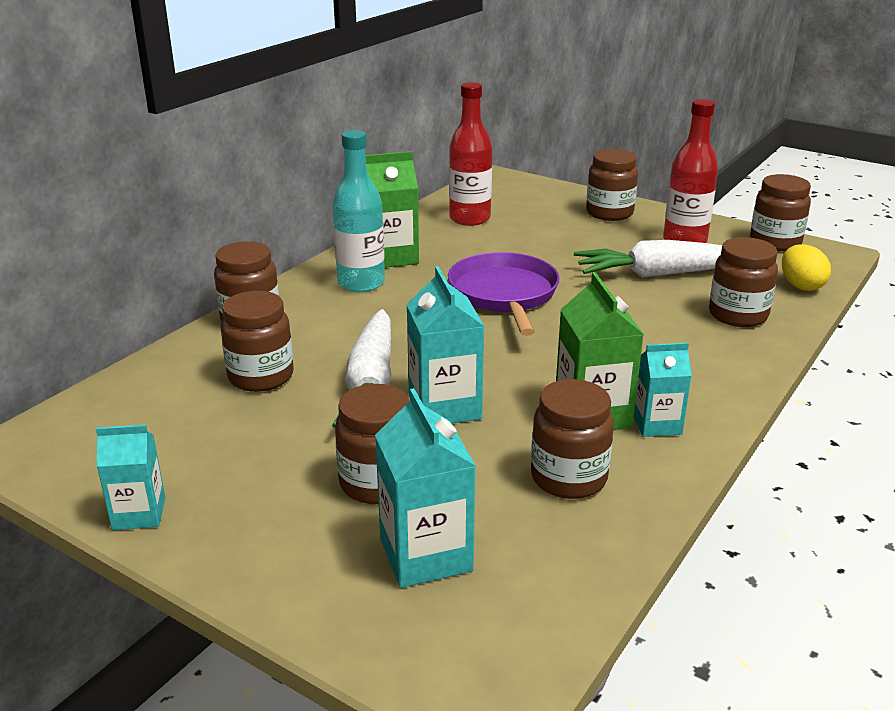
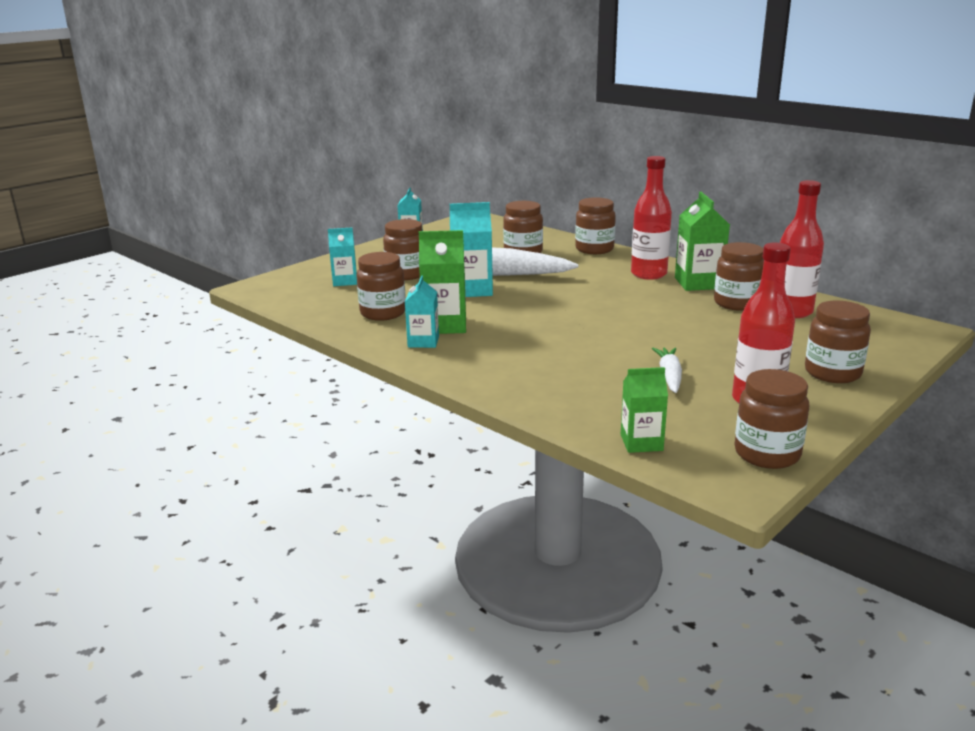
camera: 100 degrees right, 5 degrees down
turquoise bottle [332,130,385,292] -> red bottle [631,156,672,280]
turquoise carton [375,388,476,588] -> turquoise carton [328,227,357,286], size x0.64
purple pan [448,252,560,336] -> none
white carrot [574,240,722,278] -> white carrot [652,348,682,393], size x0.55
brown jar [709,237,778,327] -> brown jar moved to [714,242,764,311]
yellow egg [782,244,831,291] -> green carton [621,367,668,453]

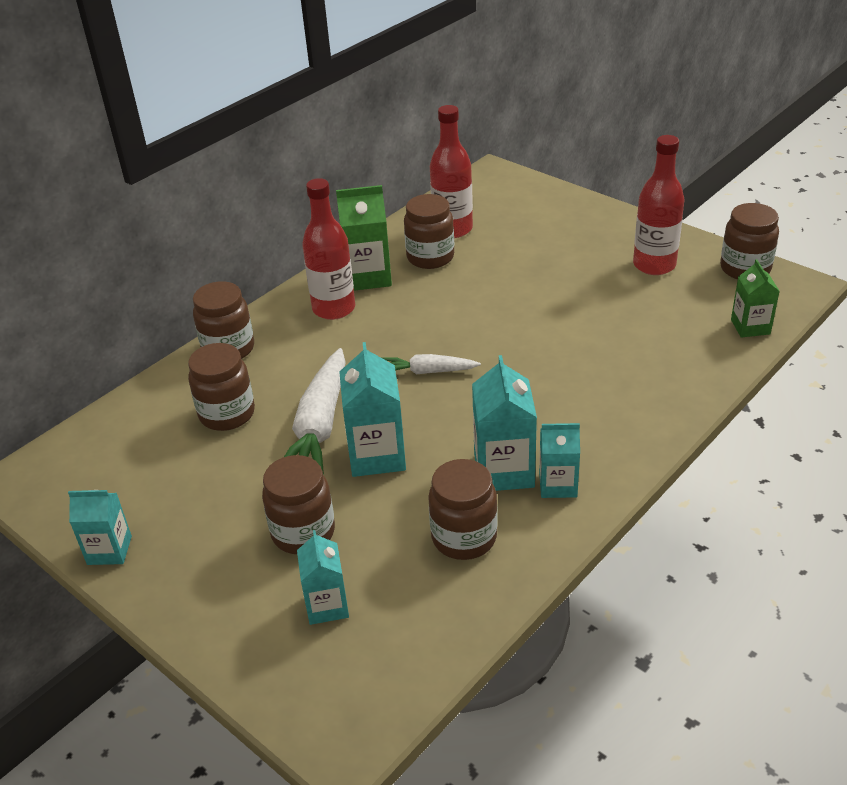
camera: 90 degrees left, 15 degrees up
green carton [419,230,466,334] -> turquoise carton [472,355,537,491]
white carrot [652,348,682,393] -> white carrot moved to [381,354,481,375]
brown jar [805,301,871,383] -> none

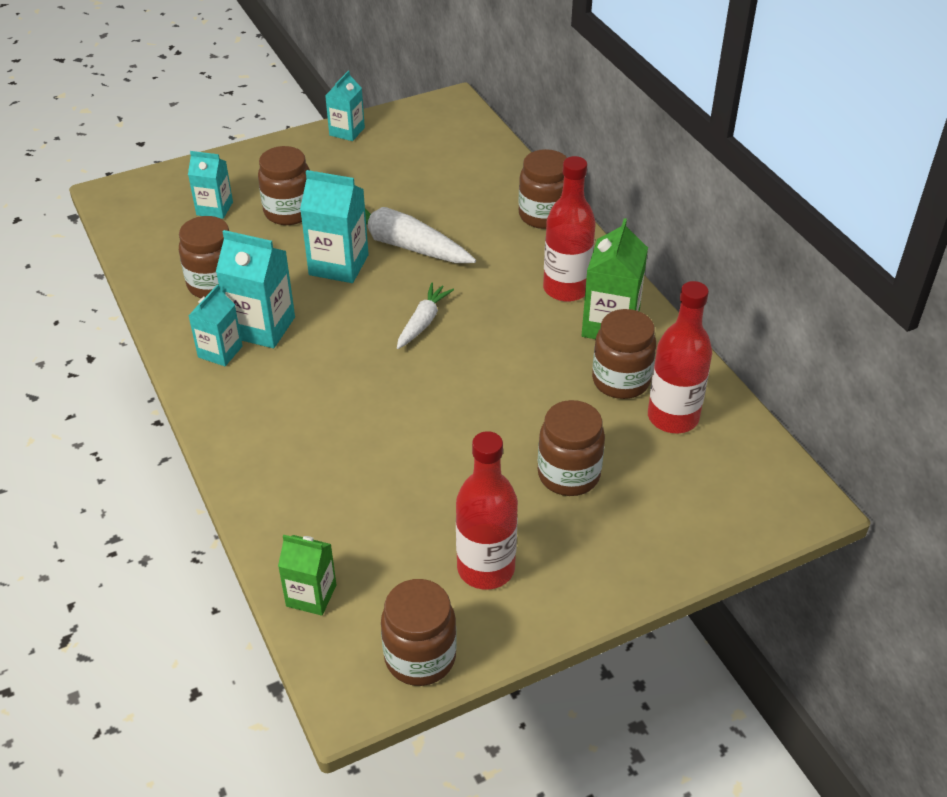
camera: 110 degrees right, 5 degrees up
brown jar [188,343,255,431] -> brown jar moved to [538,400,605,496]

